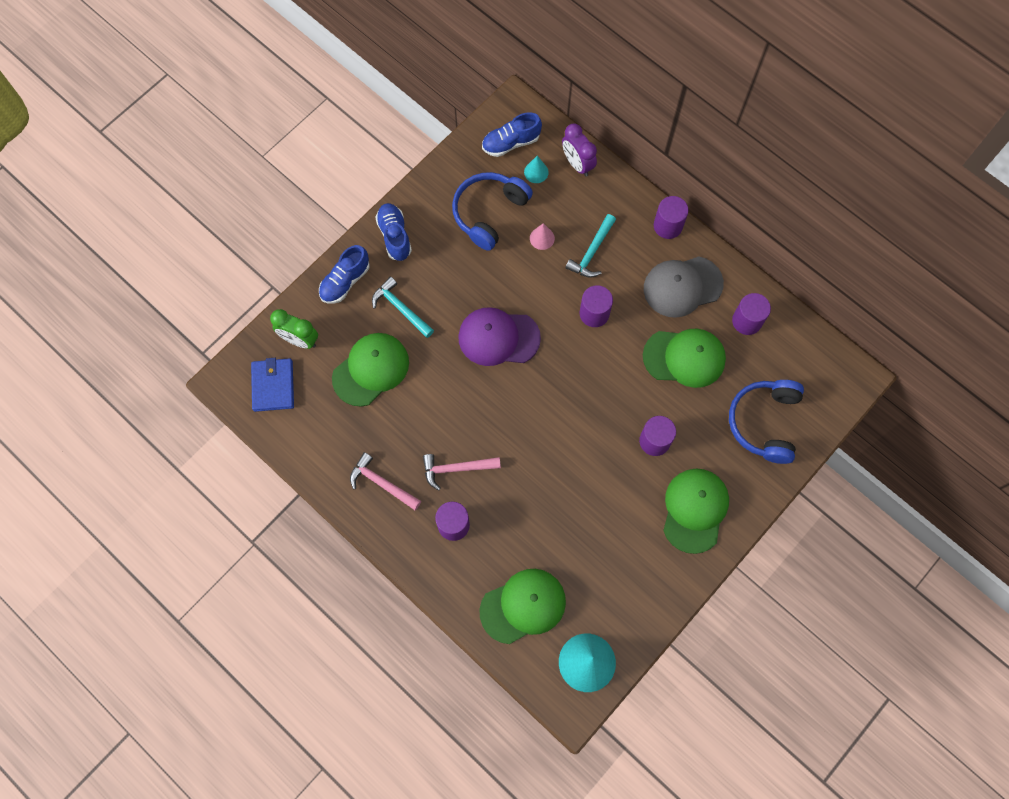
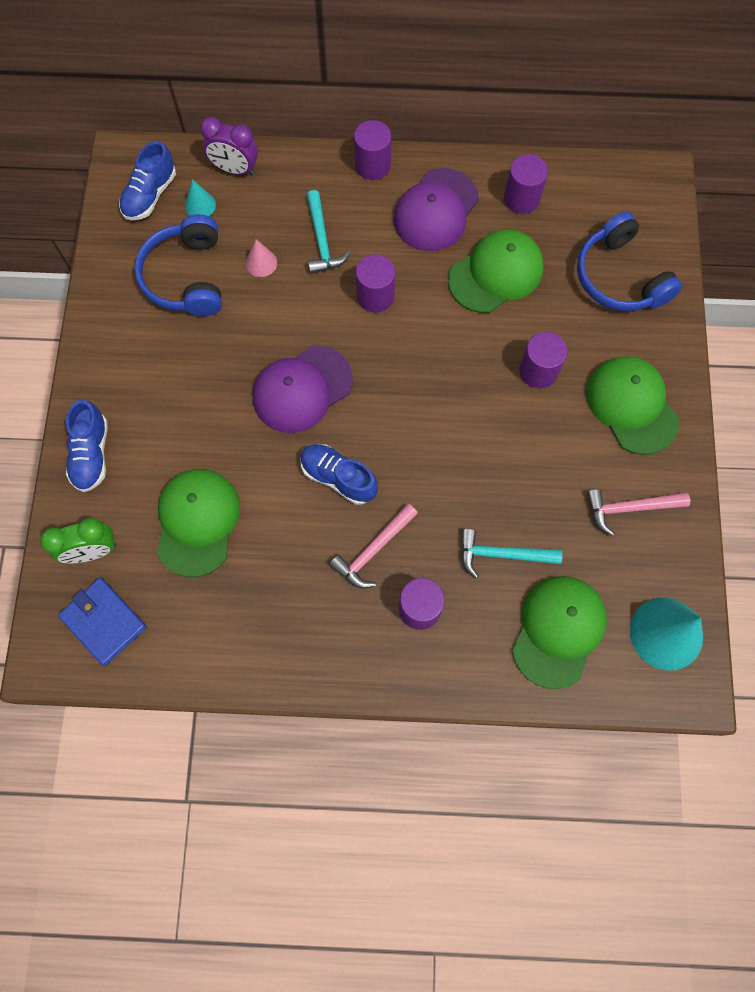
camera: 40 degrees left, 0 degrees up
pink hammer [350,452,421,510] -> pink hammer moved to [587,489,690,536]
turquoise hammer [372,277,434,338] -> turquoise hammer moved to [461,529,562,578]
blue shoe [375,203,412,261] -> blue shoe moved to [300,444,378,505]
grey cap [644,256,724,318] -> purple cap [393,168,479,251]

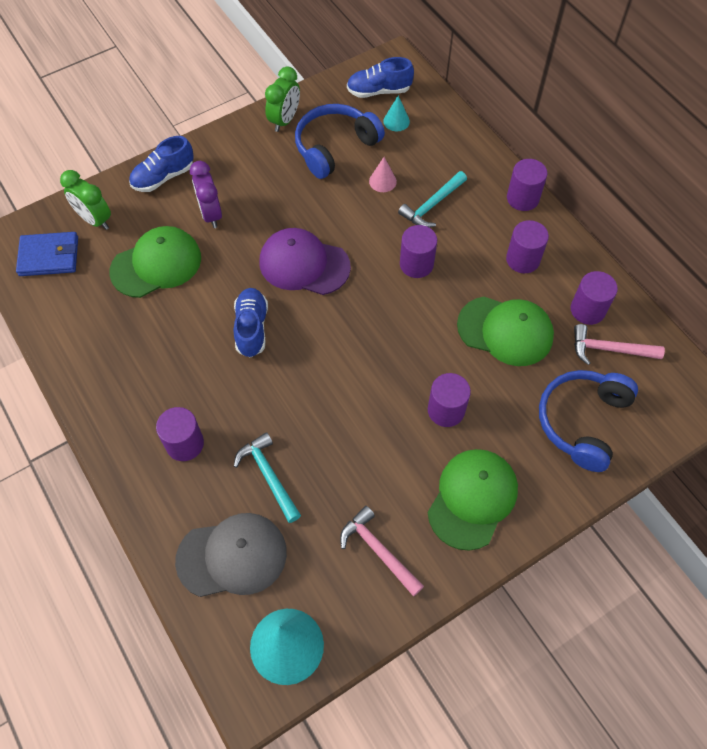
camera: 55 degrees right, 10 degrees down
blue wallet [58,578,147,666] -> blue wallet turned 75 degrees clockwise [16,232,78,276]
purple clock [200,117,258,175] -> purple clock moved to [190,161,222,228]
pink hammer [329,504,418,588] -> pink hammer moved to [574,324,665,365]
purple cap [393,168,479,251] -> purple cylinder [506,220,549,273]
green cap [512,576,607,689] -> grey cap [175,513,287,597]
none -> green clock [265,66,300,132]

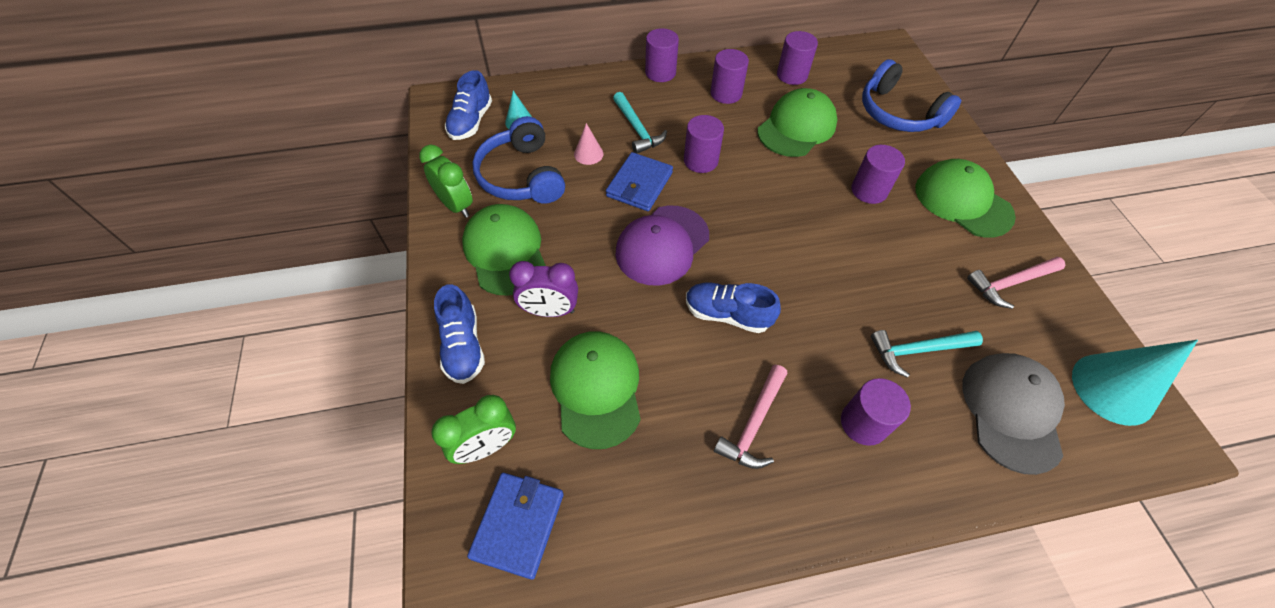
camera: 70 degrees left, 5 degrees down
pink hammer [574,324,665,365] -> pink hammer moved to [714,365,787,469]
none -> green cap [462,204,546,296]
none -> blue wallet [606,152,673,211]

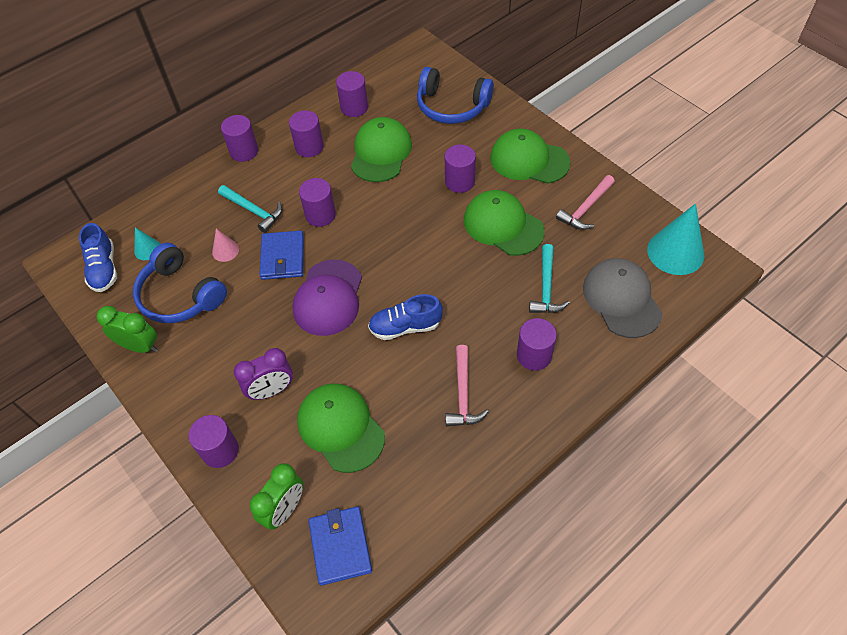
camera: 25 degrees left, 0 degrees up
blue shoe [434,284,485,384] -> purple cylinder [189,415,239,468]
green cap [462,204,546,296] -> green cap moved to [464,190,545,256]
turquoise hammer [871,330,983,378] -> turquoise hammer turned 45 degrees counterclockwise [529,244,570,313]

